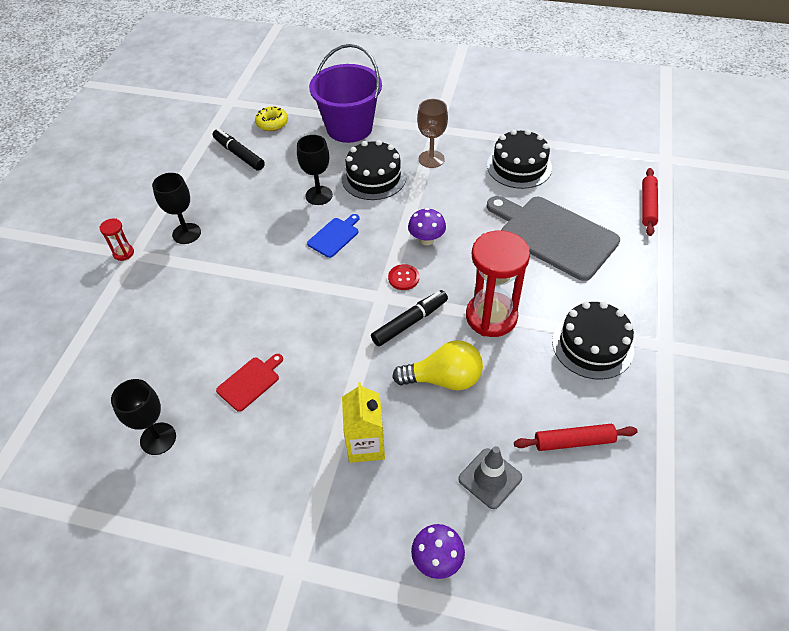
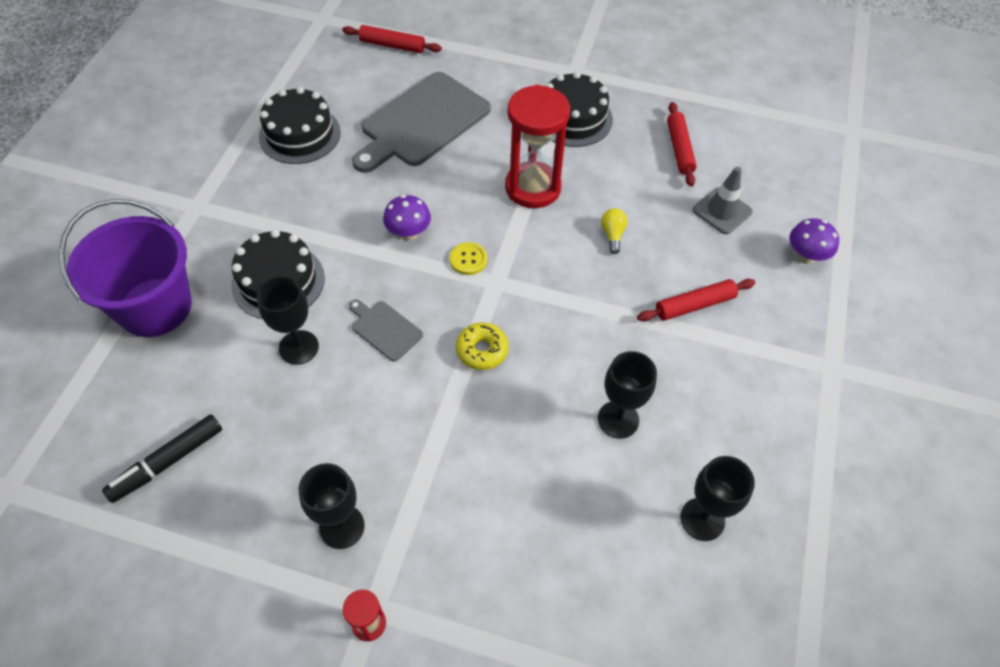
camera: 90 degrees left, 5 degrees up
red cutting board [216,354,283,412] -> black goblet [598,351,657,439]
yellow donut [255,106,288,131] -> yellow donut moved to [456,322,509,370]
blue cutting board [307,214,359,258] -> grey cutting board [349,299,423,361]
yellow carton [342,382,385,463] -> red rolling pin [637,279,755,322]
black marker [371,290,448,346] -> none
red button [388,264,419,290] -> yellow button [450,242,487,275]
yellow light bulb [392,340,483,391] -> yellow light bulb [601,208,628,254], size x0.50
brown goblet [417,99,448,168] -> none

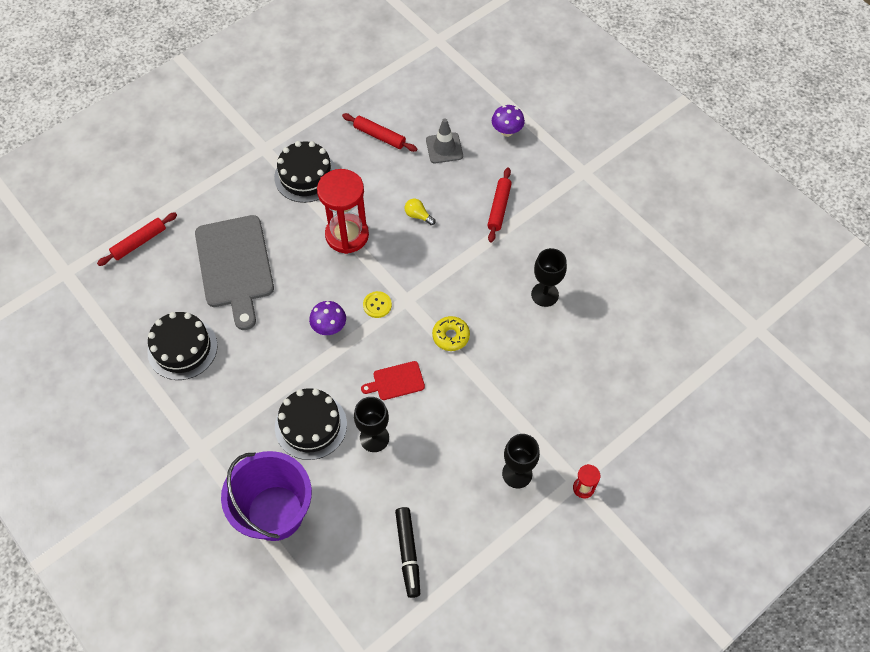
camera: 55 degrees left, 5 degrees up
grey cutting board [349,299,423,361] -> red cutting board [361,361,425,400]
black goblet [680,456,755,541] -> none

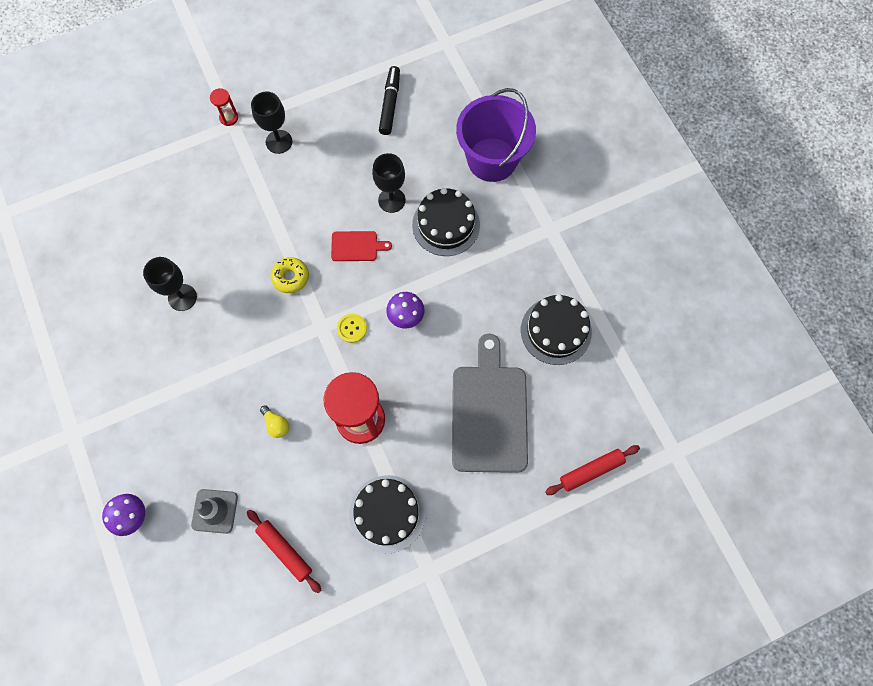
camera: 165 degrees left, 10 degrees up
red rolling pin [487,168,512,243] -> none

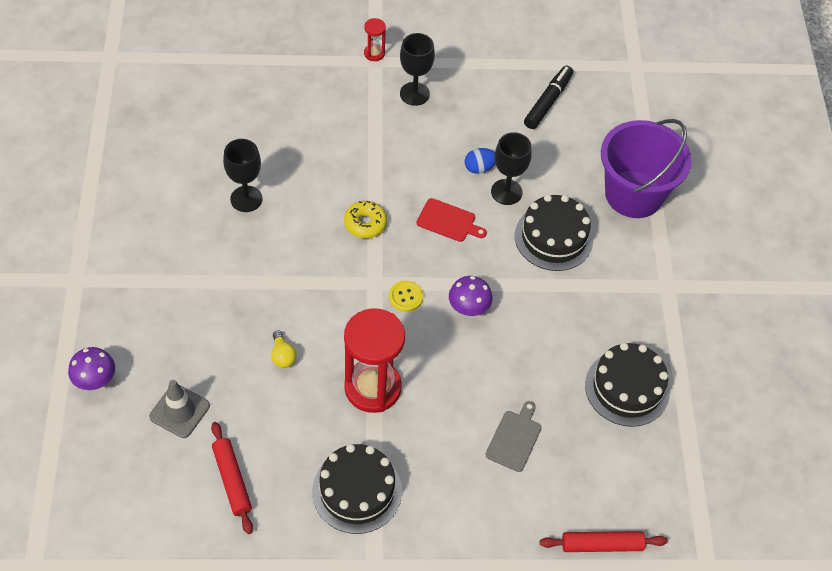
camera: 20 degrees right, 15 degrees down
grey cutting board [452,334,528,473] -> grey cutting board [485,401,542,472], size x0.46
none -> blue egg [464,148,495,174]

